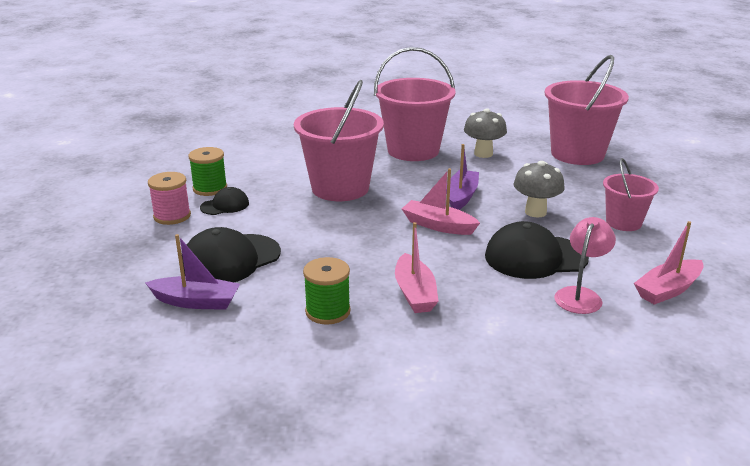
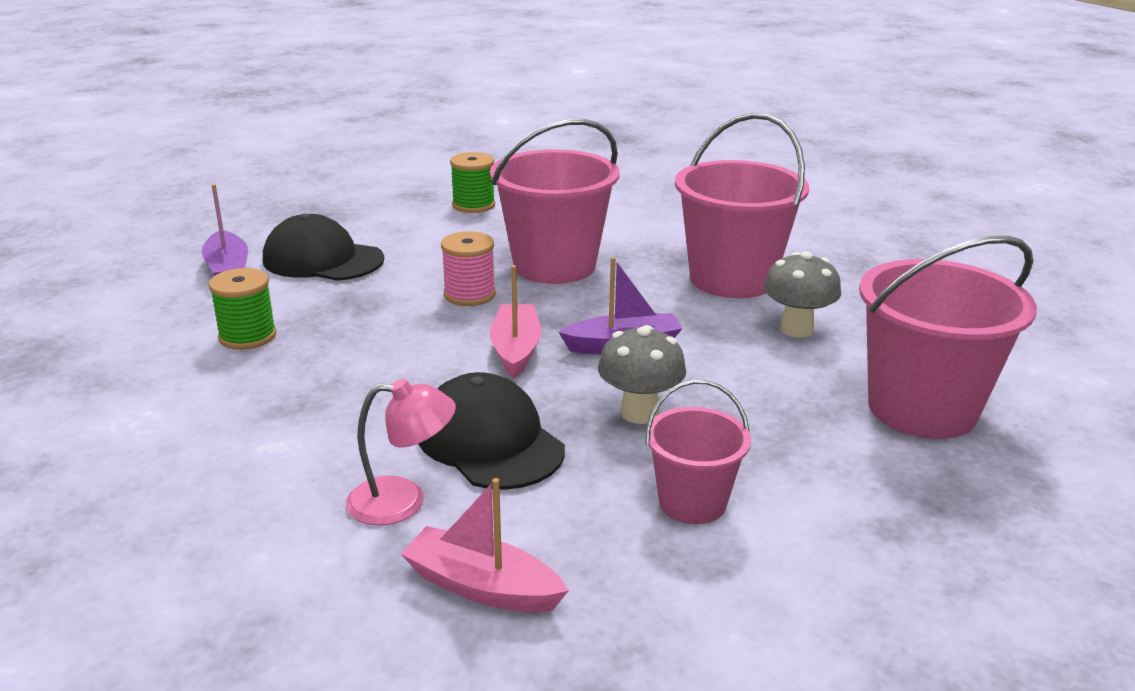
camera: 60 degrees right, 0 degrees up
pink spool [148,172,191,225] -> pink spool moved to [441,231,496,306]
black cap [200,187,249,215] -> none
pink boat [395,222,439,313] -> none

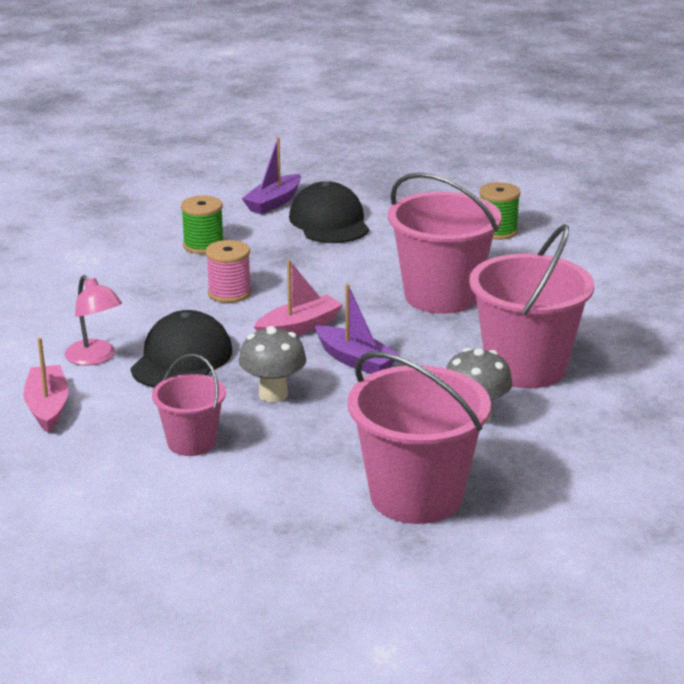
camera: 55 degrees right, 0 degrees up
pink spool [441,231,496,306] -> pink spool moved to [206,240,251,303]

